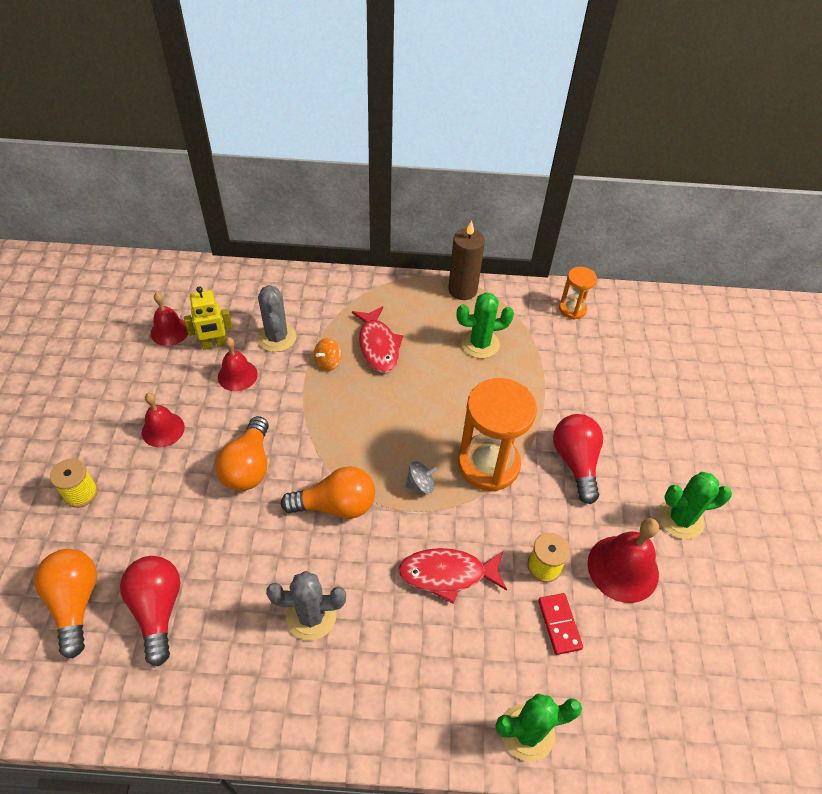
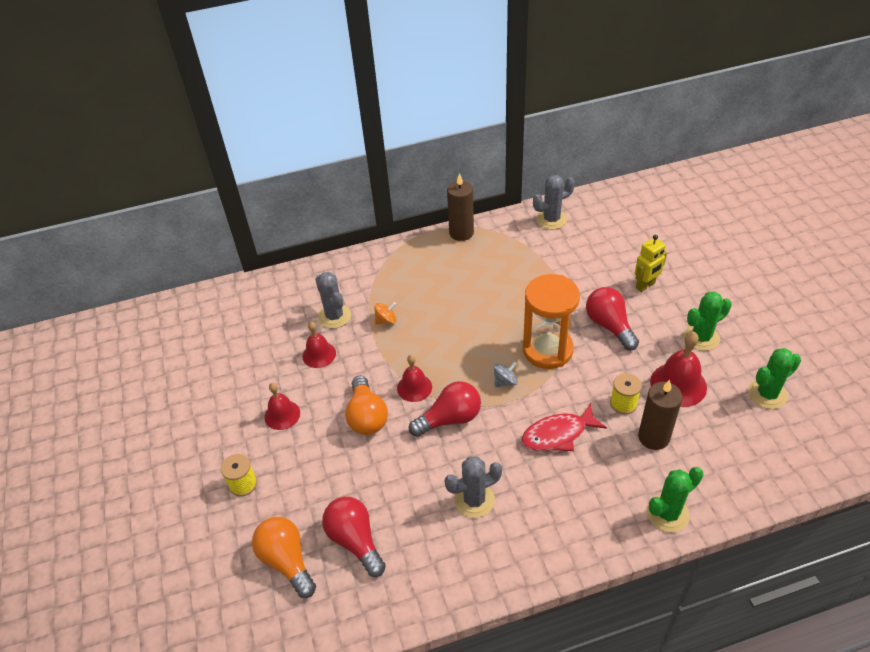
camera: 15 degrees left, 5 degrees down
red bell [151,292,188,346] -> red bell moved to [397,355,432,402]
yellow robot [184,286,232,350] -> yellow robot moved to [635,235,667,292]
orange light bulb [281,466,375,519] -> red light bulb [409,381,481,437]
orange spinning top [314,338,341,371] -> orange spinning top turned 135 degrees counterclockwise [374,302,396,324]
red fish [352,306,403,373] -> none
green cactus [457,292,514,358] -> green cactus moved to [748,348,801,409]
red domino [538,593,583,655] -> brown candle [638,380,683,450]
orange hourglass [559,267,597,320] -> grey cactus [533,175,575,230]

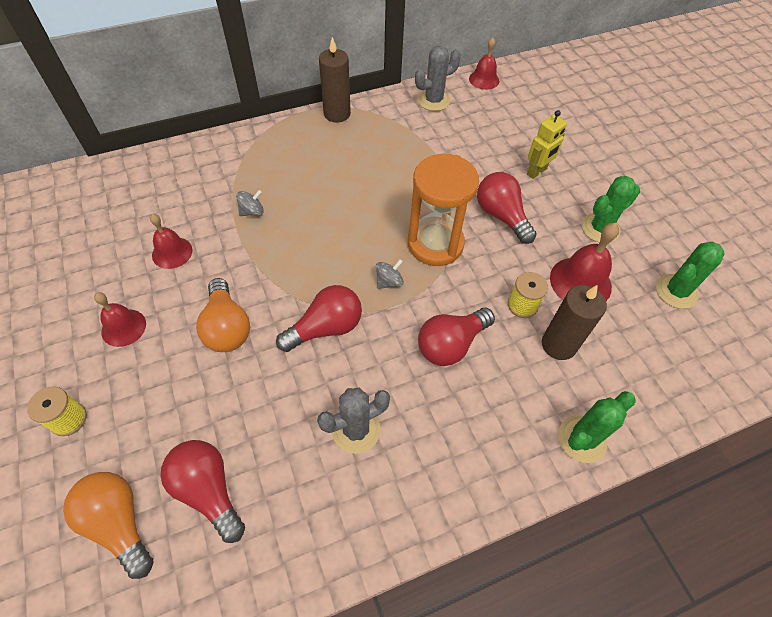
camera: 10 degrees left, 10 degrees up
grey cactus [315,272,351,329] -> none
orange spinning top [374,302,396,324] -> grey spinning top [236,190,264,216]
red bell [397,355,432,402] -> red bell moved to [469,37,499,90]
red fish [521,403,607,451] -> red light bulb [418,308,495,366]

